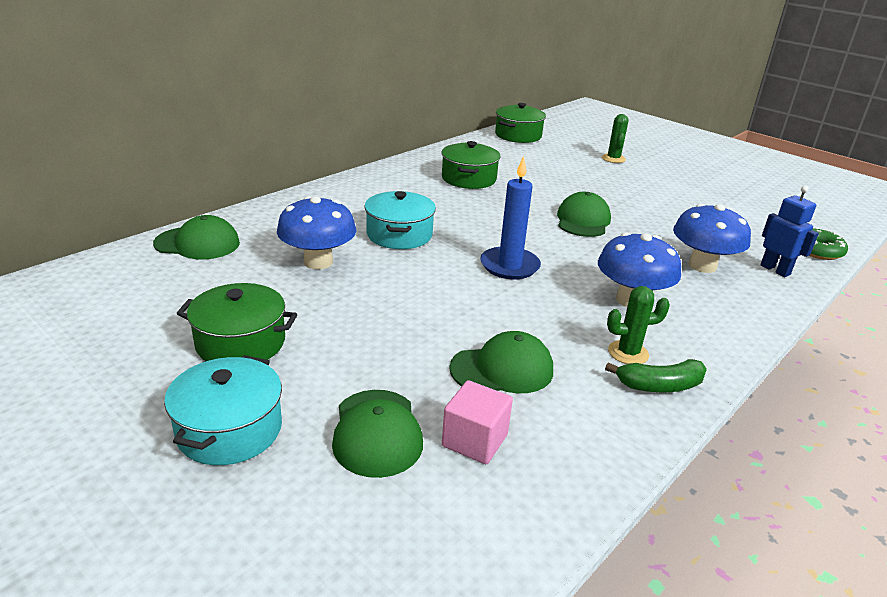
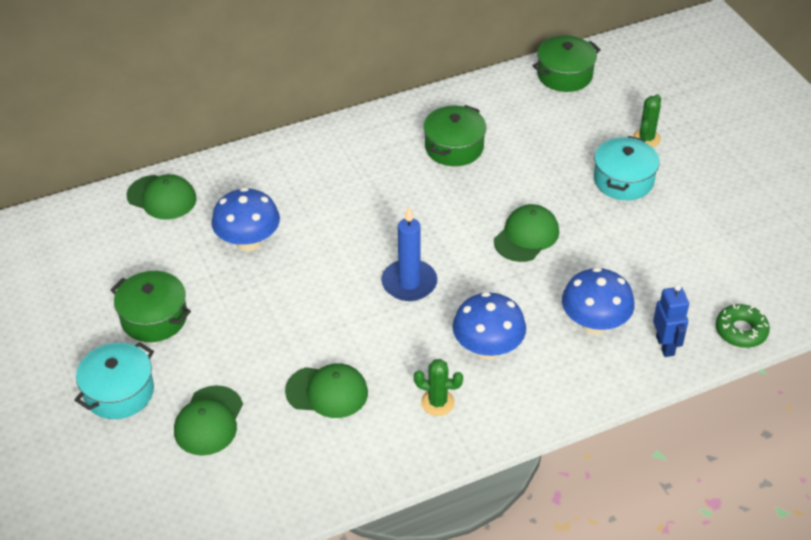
camera: 25 degrees right, 15 degrees up
turquoise pot [364,191,436,249] -> turquoise pot moved to [594,136,660,200]
pink cube [442,380,513,464] -> none
green banana [605,359,707,393] -> none

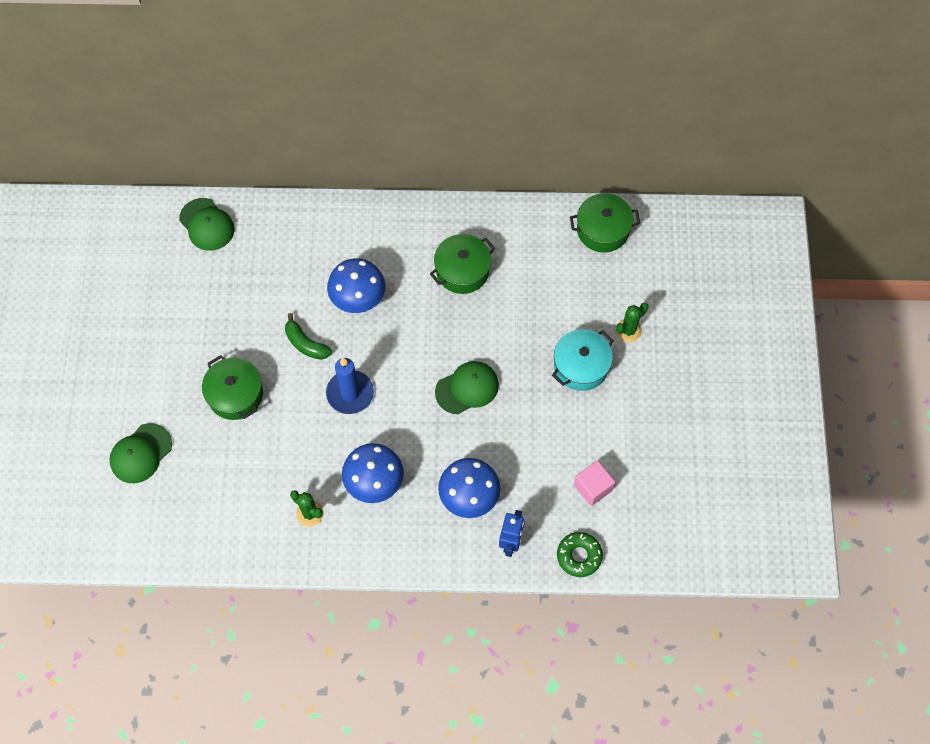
camera: 25 degrees right, 20 degrees up
turquoise pot [74,342,154,419] -> none
green pot [111,271,191,342] -> green pot moved to [202,355,263,420]
blue mushroom [211,187,280,251] -> blue mushroom moved to [327,258,386,313]
green cap [285,363,368,418] -> none
none -> green banana [285,313,332,360]
none -> pink cube [574,461,615,506]

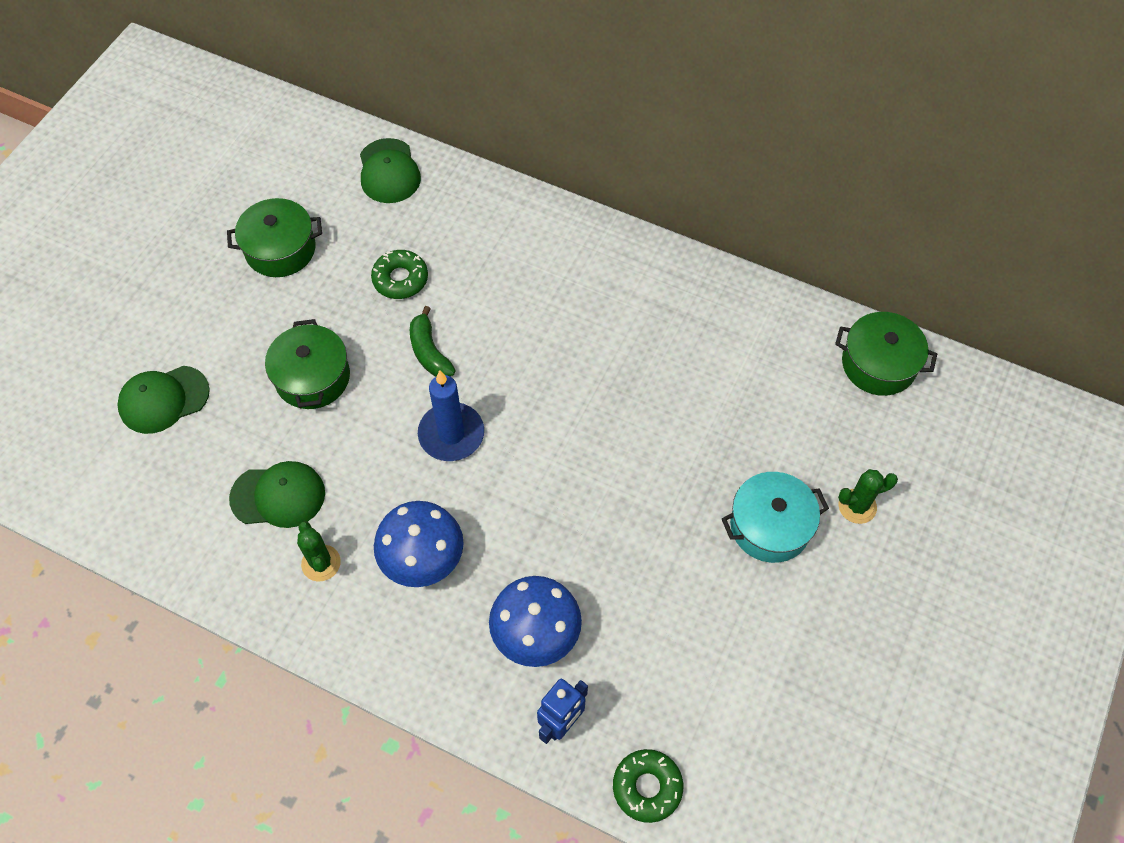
camera: 25 degrees right, 5 degrees down
blue mushroom [327,258,386,313] -> none
green pot [430,234,495,294] -> green pot moved to [227,198,322,277]
green cap [435,361,499,414] -> green cap moved to [229,461,325,528]
pink cube [574,461,615,506] -> none
none -> green donut [371,250,428,299]

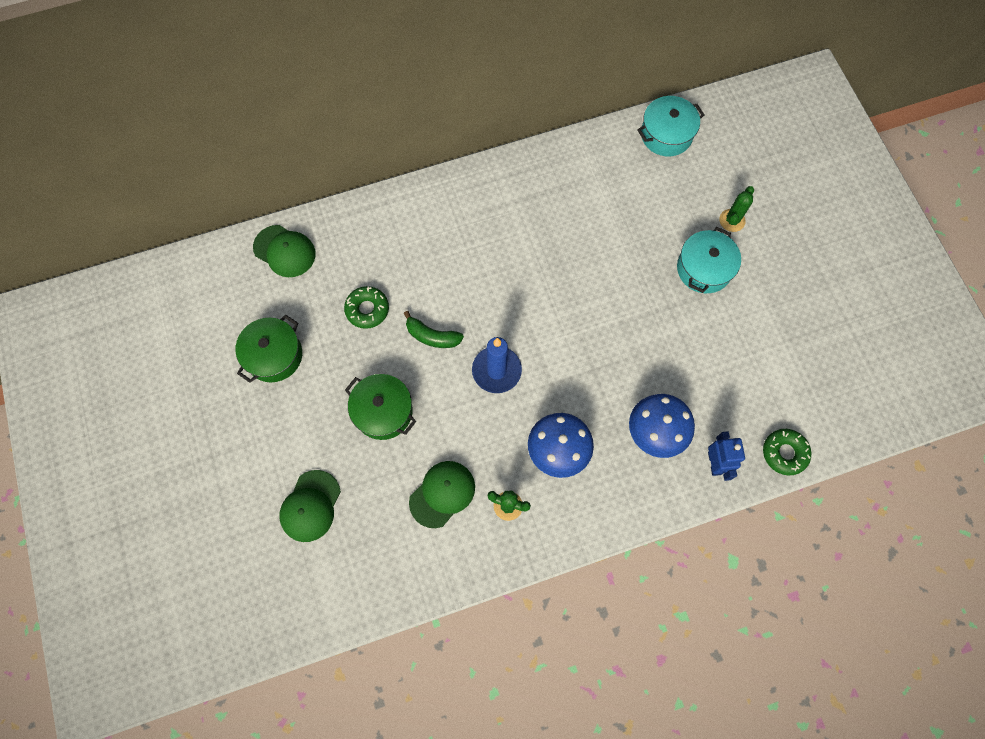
camera: 45 degrees left, 10 degrees up
green pot [835,312,937,396] -> turquoise pot [637,96,705,157]

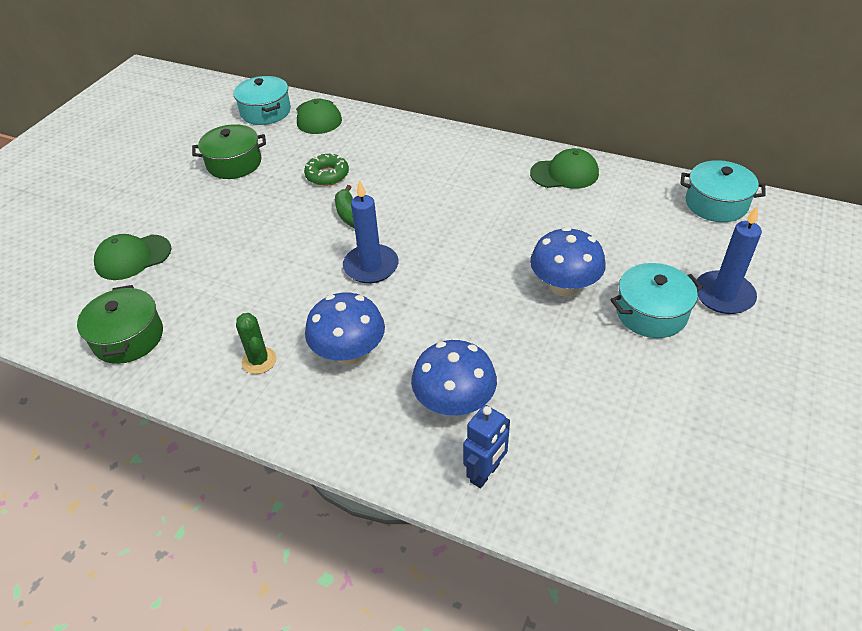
camera: 45 degrees right, 25 degrees down
green pot [345,374,416,440] -> green pot moved to [77,285,163,364]
green cap [409,461,475,528] -> green cap moved to [530,148,599,189]
green cactus [719,186,754,232] -> blue candle [695,205,762,314]
green donut [763,429,811,475] -> none
none -> turquoise pot [234,76,291,125]
none -> blue mushroom [530,227,606,297]

